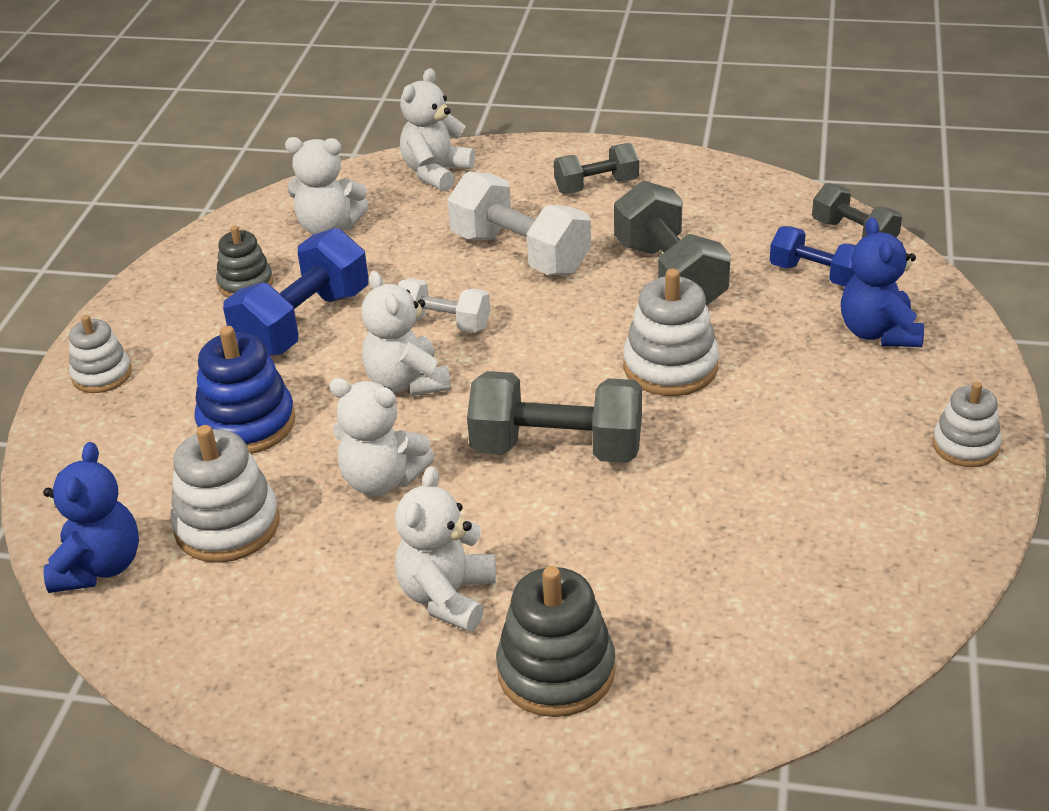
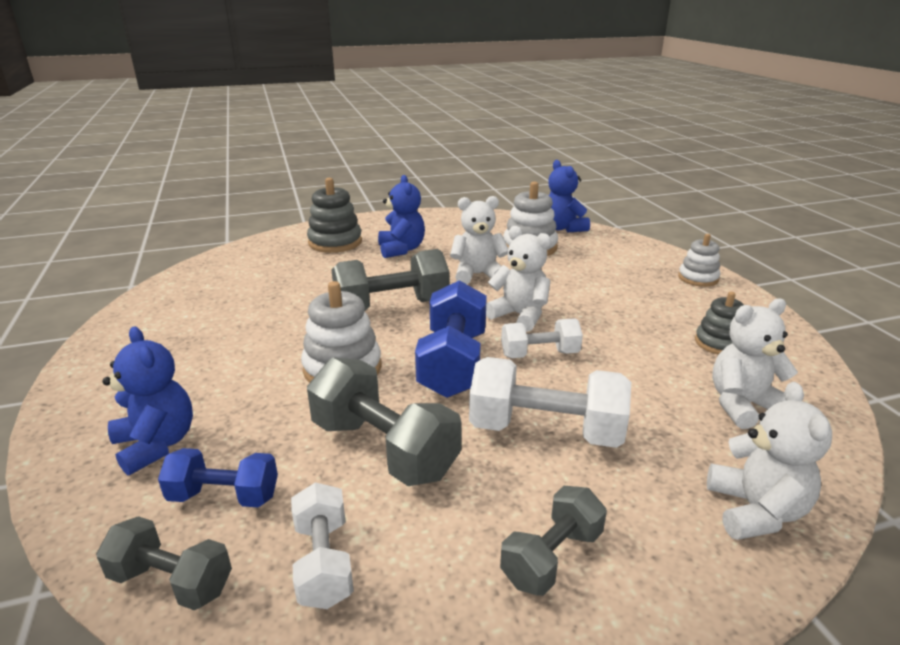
camera: 150 degrees right, 10 degrees down
blue stacking toy [194,326,295,454] -> none
blue dumbbell [223,228,368,357] -> blue dumbbell moved to [415,280,487,398]
white teddy bear [395,466,496,632] -> blue teddy bear [378,175,425,258]
white stacking toy [932,382,1002,467] -> none
none -> white dumbbell [291,482,354,609]

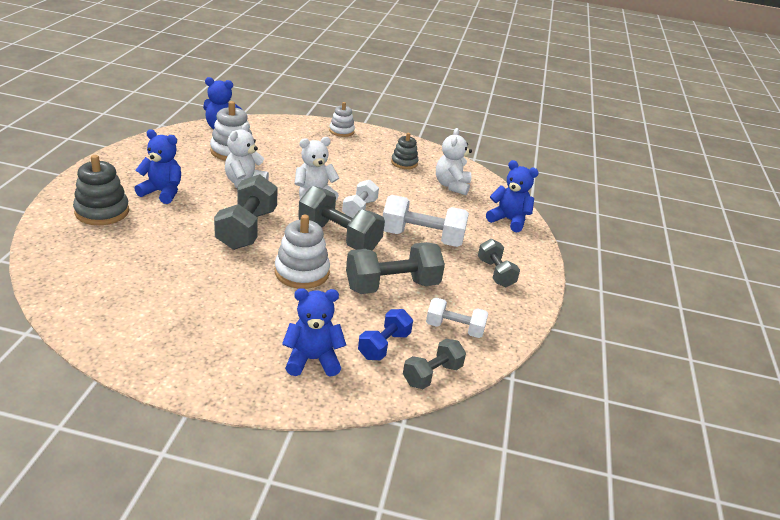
camera: 65 degrees left, 5 degrees up
blue dumbbell [415,280,487,398] -> grey dumbbell [298,186,385,251]
white dumbbell [469,357,631,448] -> white dumbbell turned 60 degrees clockwise [383,195,469,247]
white teddy bear [707,382,832,540] -> blue teddy bear [486,160,539,232]

